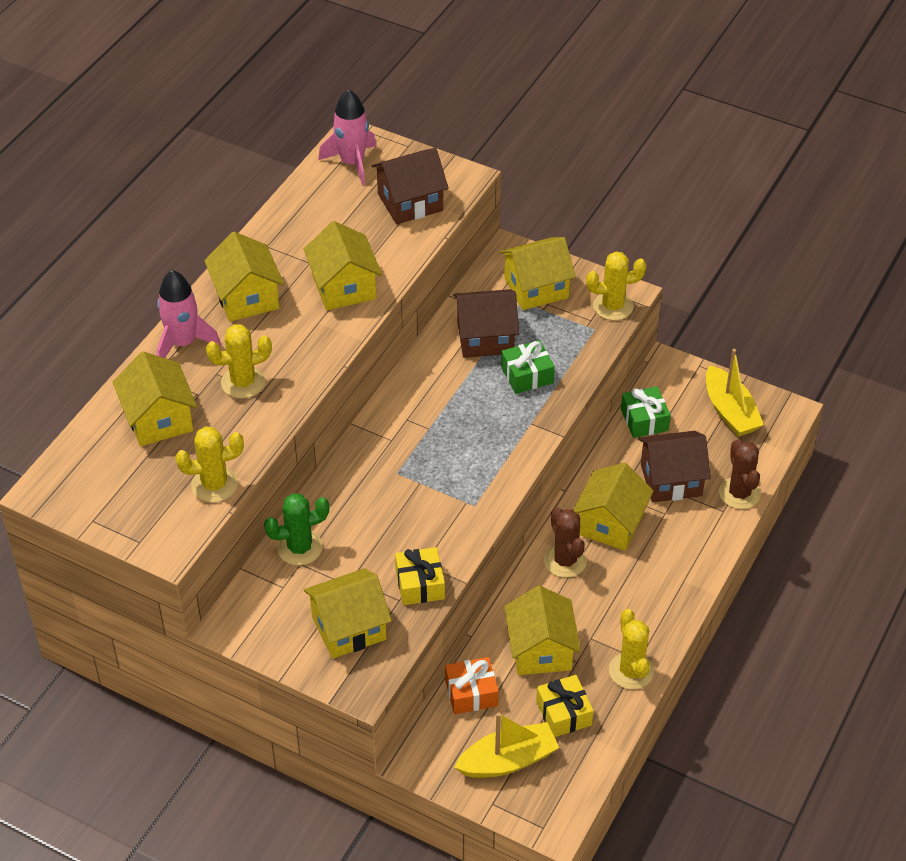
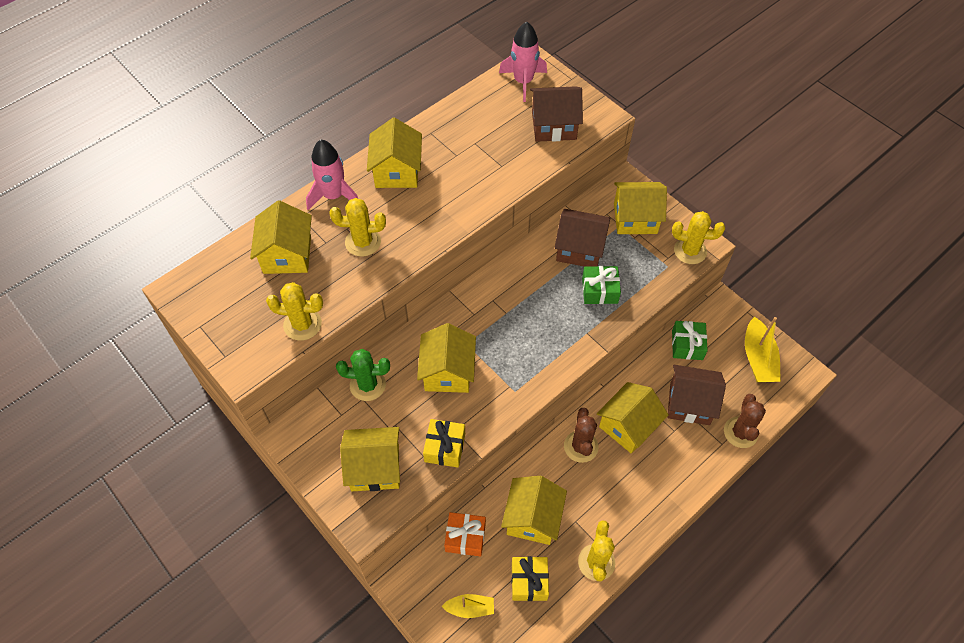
camera: 20 degrees right, 10 degrees up
yellow house [303,221,382,310] -> yellow house moved to [417,323,476,393]
yellow boat [454,712,559,778] -> yellow boat [441,594,494,618], size x0.60

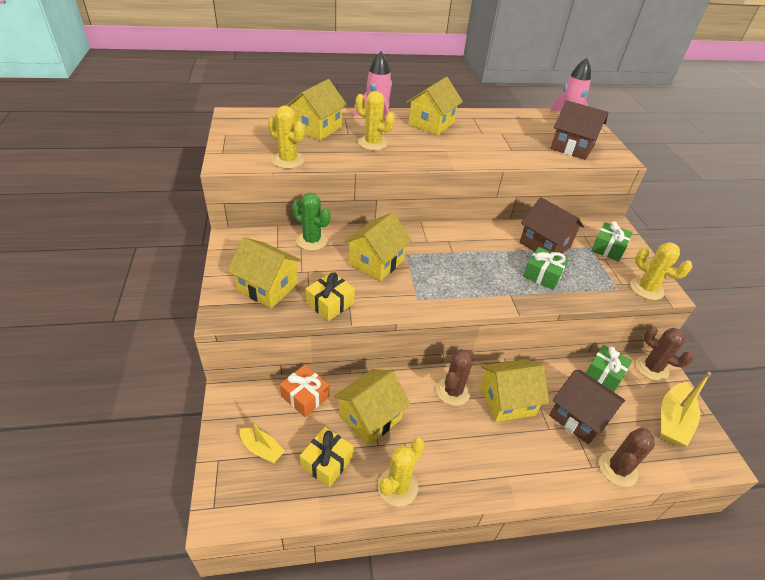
camera: 30 degrees right, 15 degrees down
yellow house [614,182,667,234] -> green gift [591,221,633,262]
none -> brown cactus [636,326,694,381]

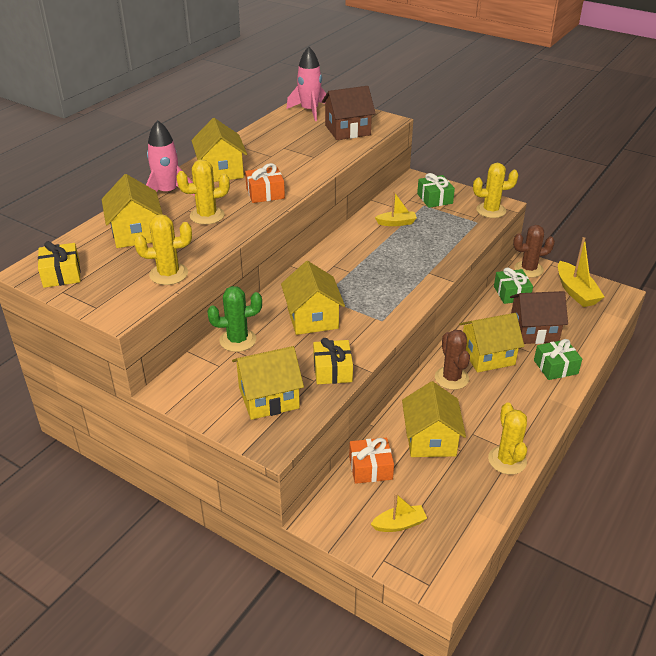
camera: 45 degrees left, 5 degrees down
yellow gift [300,427,354,488] -> yellow gift moved to [38,241,81,288]
yellow house [480,359,549,422] -> yellow house turned 45 degrees clockwise [459,313,524,373]
brown house [520,197,584,254] -> yellow boat [375,191,417,226]
green gift [523,247,569,290] -> green gift moved to [534,339,582,380]
brown cactus [599,428,655,487] -> none
none -> orange gift [245,163,285,203]

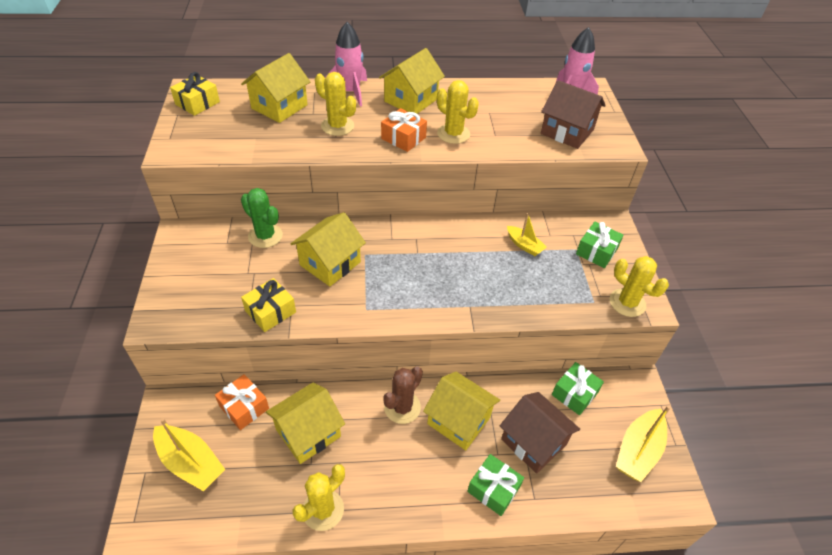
camera: 50 degrees right, 10 degrees up
yellow cactus [134,214,192,285] -> yellow cactus moved to [437,80,479,144]
yellow house [232,346,304,420] -> none
yellow boat [371,493,427,532] -> yellow boat [153,418,225,491], size x1.66
brown cactus [513,225,555,277] -> none

